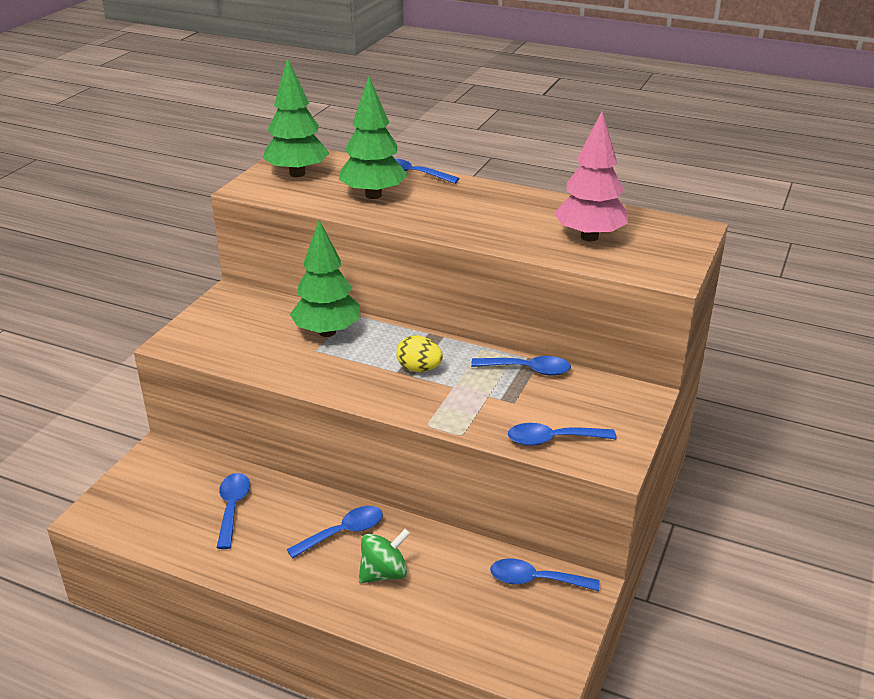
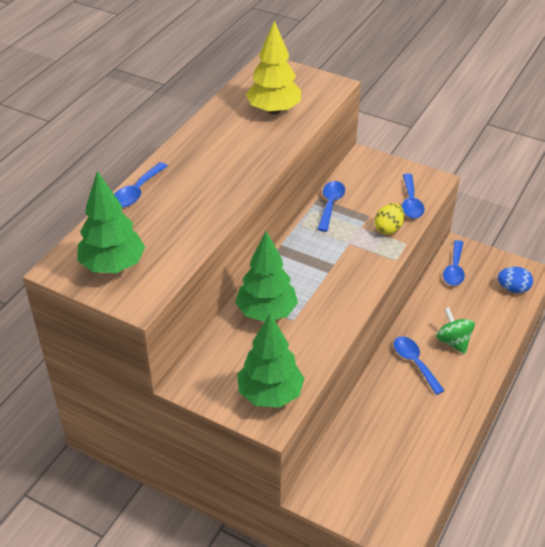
camera: 85 degrees left, 10 degrees up
blue spoon [217,473,250,549] -> none
green tree [339,77,408,199] -> green tree moved to [237,313,305,408]
yellow egg [396,335,443,372] -> yellow egg moved to [375,203,404,235]
pink tree [554,111,628,241] -> yellow tree [246,21,301,115]
none -> blue egg [498,267,533,293]

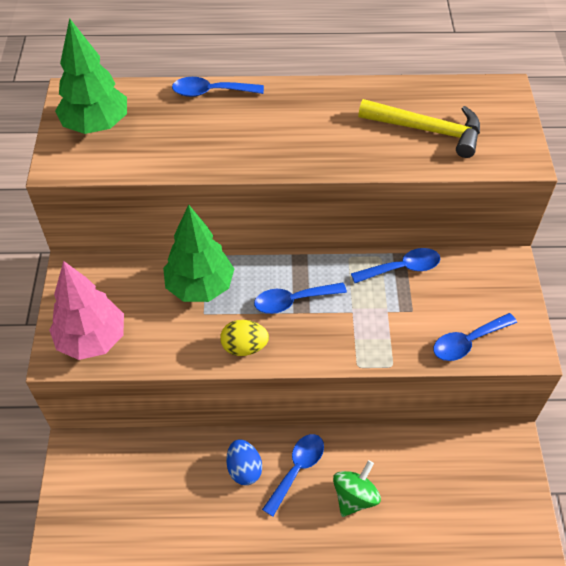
camera: 60 degrees right, 10 degrees up
green tree [237,313,305,408] -> pink tree [49,261,124,360]
yellow tree [246,21,301,115] -> yellow hammer [358,99,480,158]
yellow egg [375,203,404,235] -> yellow egg moved to [220,320,269,356]
blue spoon [443,240,465,286] -> blue spoon moved to [254,283,347,314]
blue egg [498,267,533,293] -> blue egg moved to [226,439,262,485]

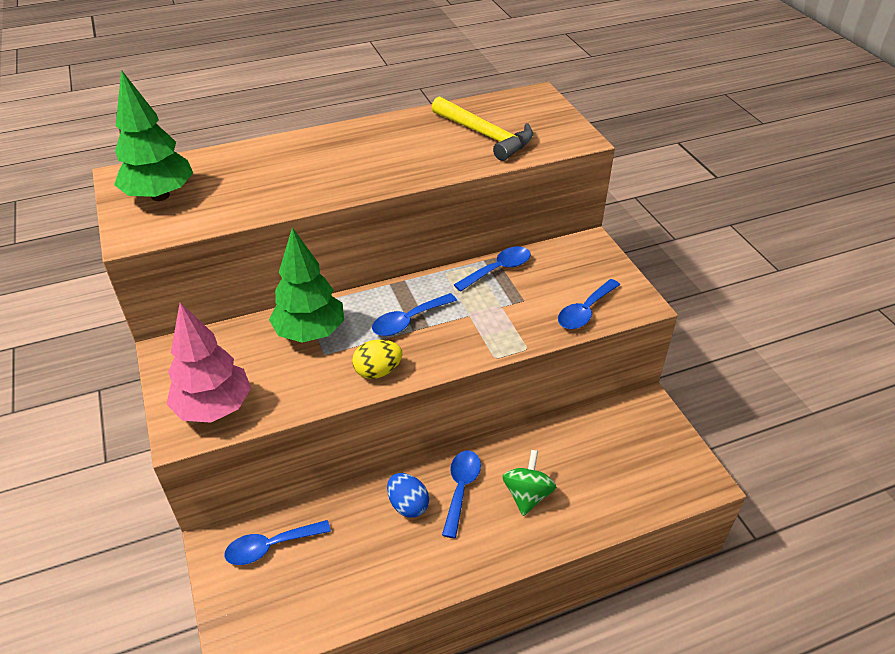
camera: 20 degrees left, 10 degrees down
blue spoon [172,77,264,97] -> blue spoon moved to [224,520,331,565]
yellow hammer [358,99,480,158] -> yellow hammer turned 45 degrees clockwise [432,96,533,161]

